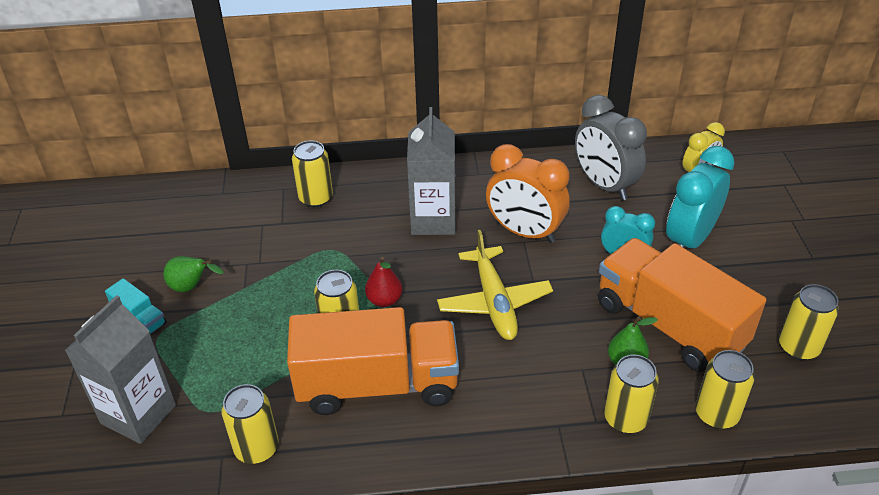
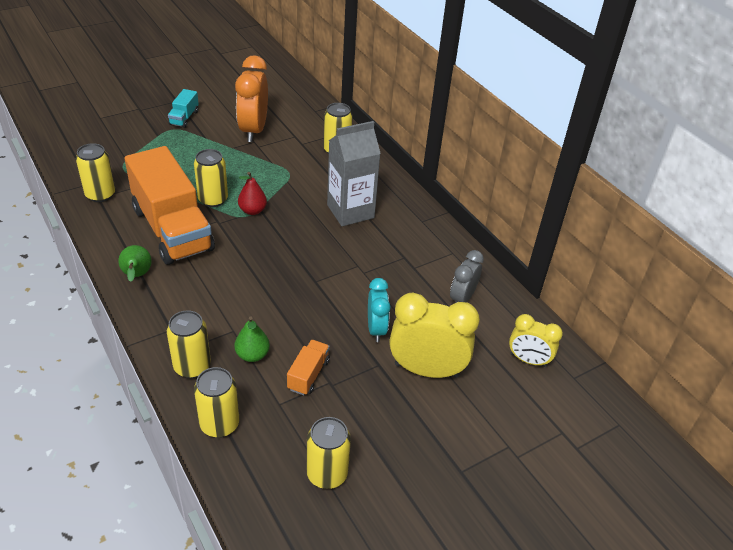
camera: 60 degrees right, 0 degrees up
grey carton [65,295,176,444] -> none
green pear [163,256,223,292] -> green pear moved to [118,245,152,282]
yellow plane [437,230,553,340] -> none
orange clock [486,144,570,243] -> orange clock moved to [235,55,268,142]
grey clock [575,95,647,201] -> grey clock [450,250,484,303], size x0.59
orange truck [598,238,766,372] -> orange truck [287,340,330,395], size x0.41
turquoise clock [666,146,735,248] -> yellow clock [389,293,480,378]

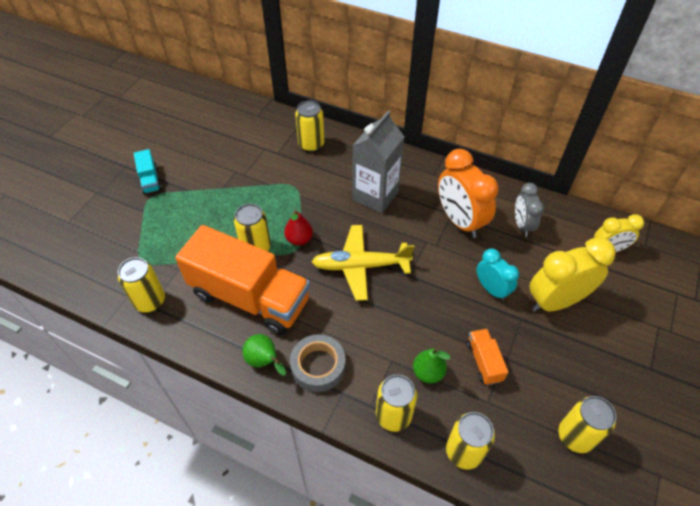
camera: 30 degrees left, 10 degrees up
orange clock [235,55,268,142] -> orange clock moved to [438,149,499,238]
none -> grey tape [290,335,346,392]
none -> yellow plane [312,225,414,301]

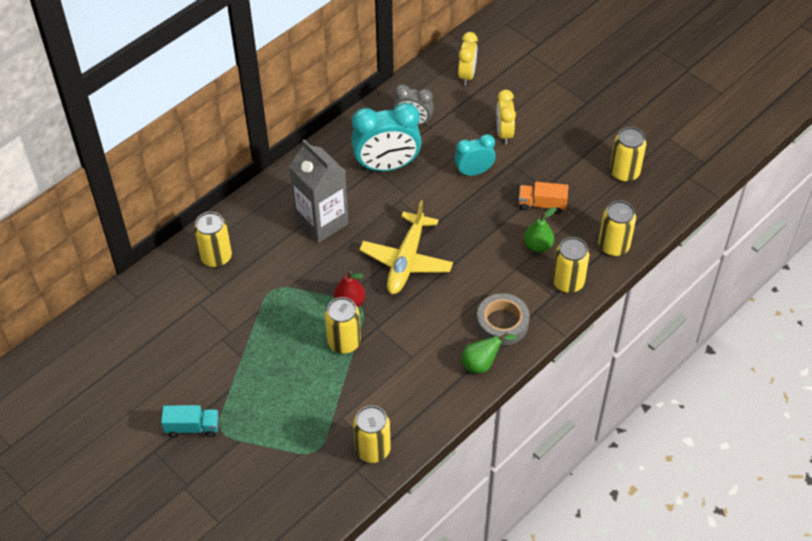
camera: 70 degrees left, 0 degrees up
orange truck [175,225,310,335] -> none
orange clock [438,149,499,238] -> turquoise clock [351,103,422,171]
yellow clock [529,237,616,312] -> yellow clock [496,90,516,144], size x0.59

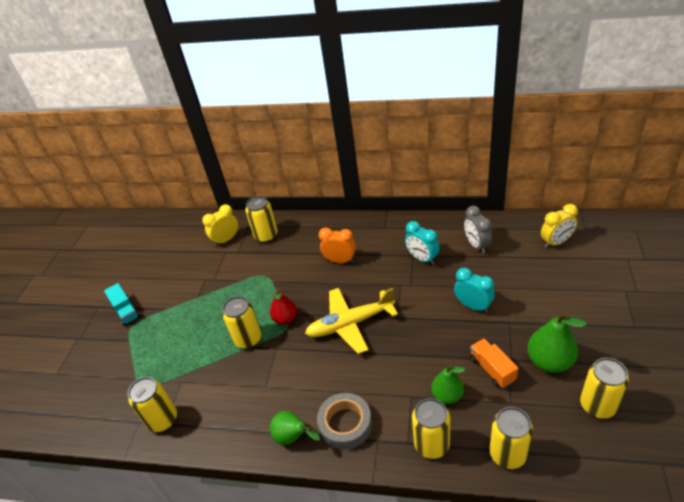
camera: 60 degrees right, 10 degrees down
grey carton [289,139,349,243] -> orange clock [319,227,356,263]
turquoise clock [351,103,422,171] -> turquoise clock [405,221,440,265], size x0.59
yellow clock [496,90,516,144] -> yellow clock moved to [202,204,238,246]
none -> green pear [527,312,586,373]

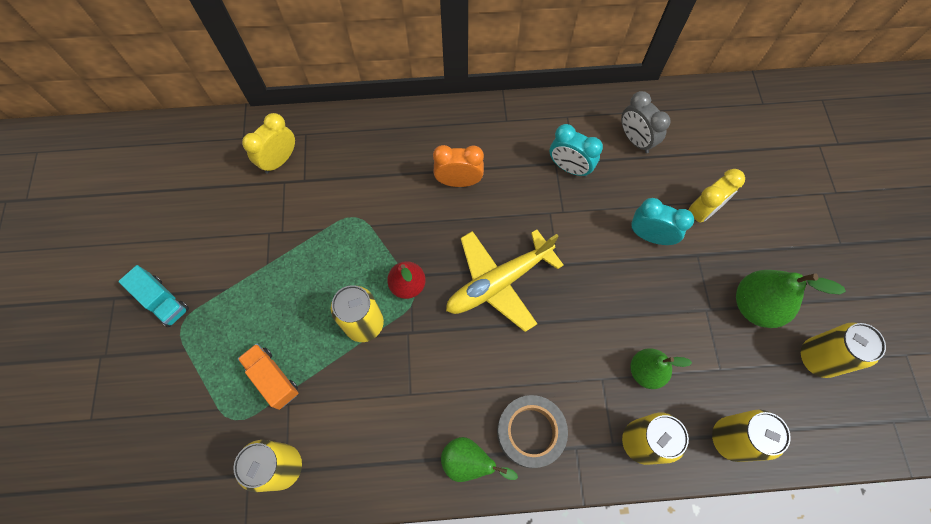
camera: 20 degrees left, 25 degrees up
yellow can [245,196,278,243] -> none
orange truck [470,339,518,388] -> orange truck moved to [238,343,299,410]
yellow clock [541,204,578,248] -> yellow clock moved to [688,169,745,223]

